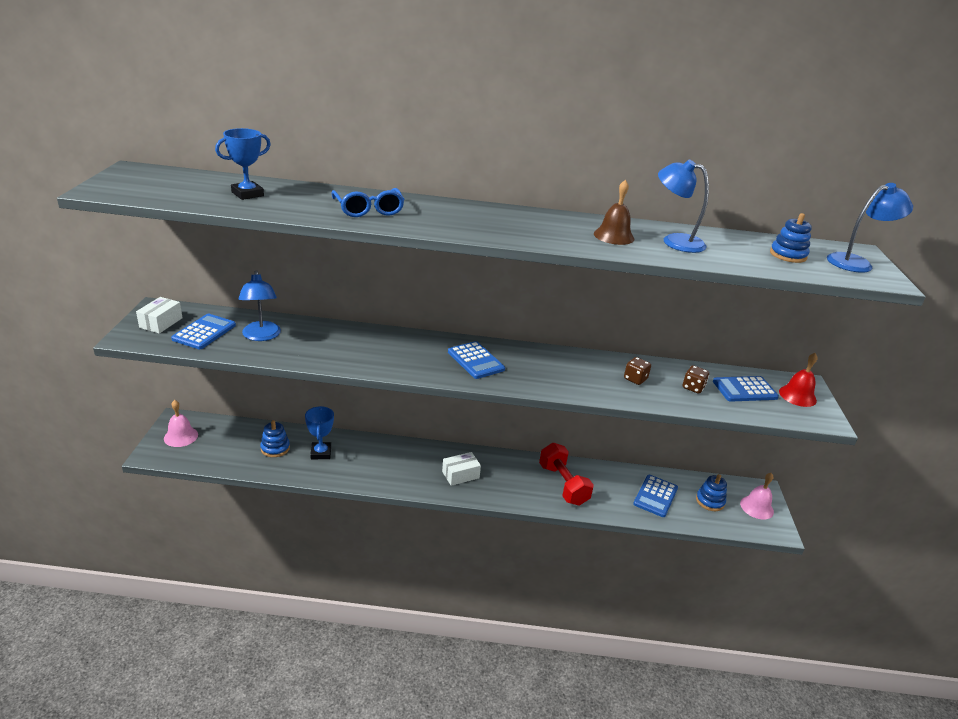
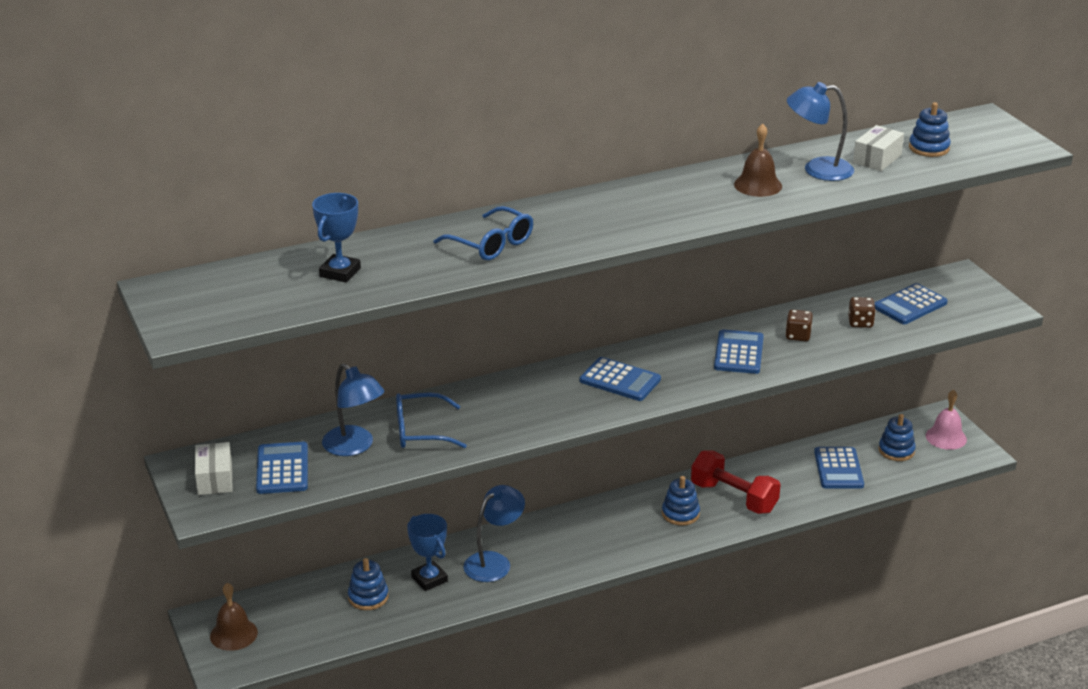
camera: 25 degrees left, 0 degrees up
pink bell [164,400,198,447] -> brown bell [210,583,258,651]
white box [442,452,481,486] -> white box moved to [853,125,904,171]
red bell [779,353,818,407] -> none
blue lamp [827,183,913,273] -> blue lamp moved to [463,485,525,582]
none -> blue glasses [396,392,467,448]
none -> blue stacking toy [662,476,700,526]
none -> blue calculator [714,329,764,374]

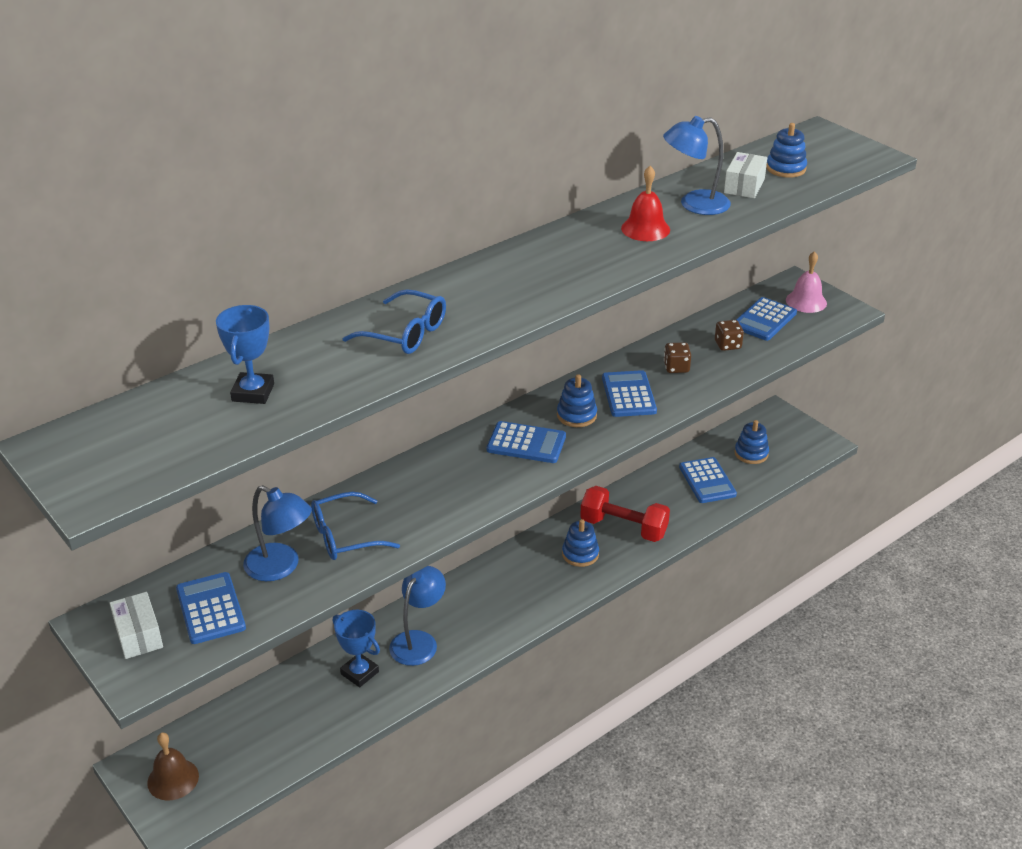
camera: 15 degrees left, 5 degrees up
blue stacking toy [348,558,388,610] -> blue stacking toy moved to [557,374,597,427]
brown bell [734,123,782,197] -> red bell [621,166,670,241]
pink bell [926,390,967,450] -> pink bell moved to [786,251,827,313]

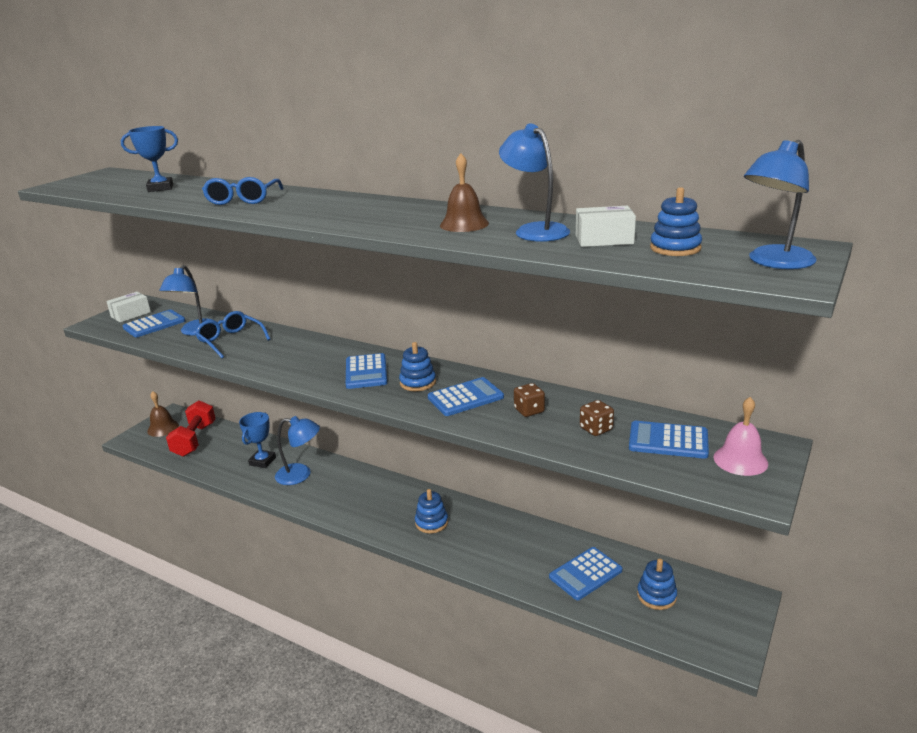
camera: 70 degrees right, 10 degrees down
red dumbbell [580,486,670,542] -> red dumbbell moved to [166,400,216,457]
red bell [621,166,670,241] -> brown bell [440,153,489,232]
none -> blue lamp [744,140,817,269]

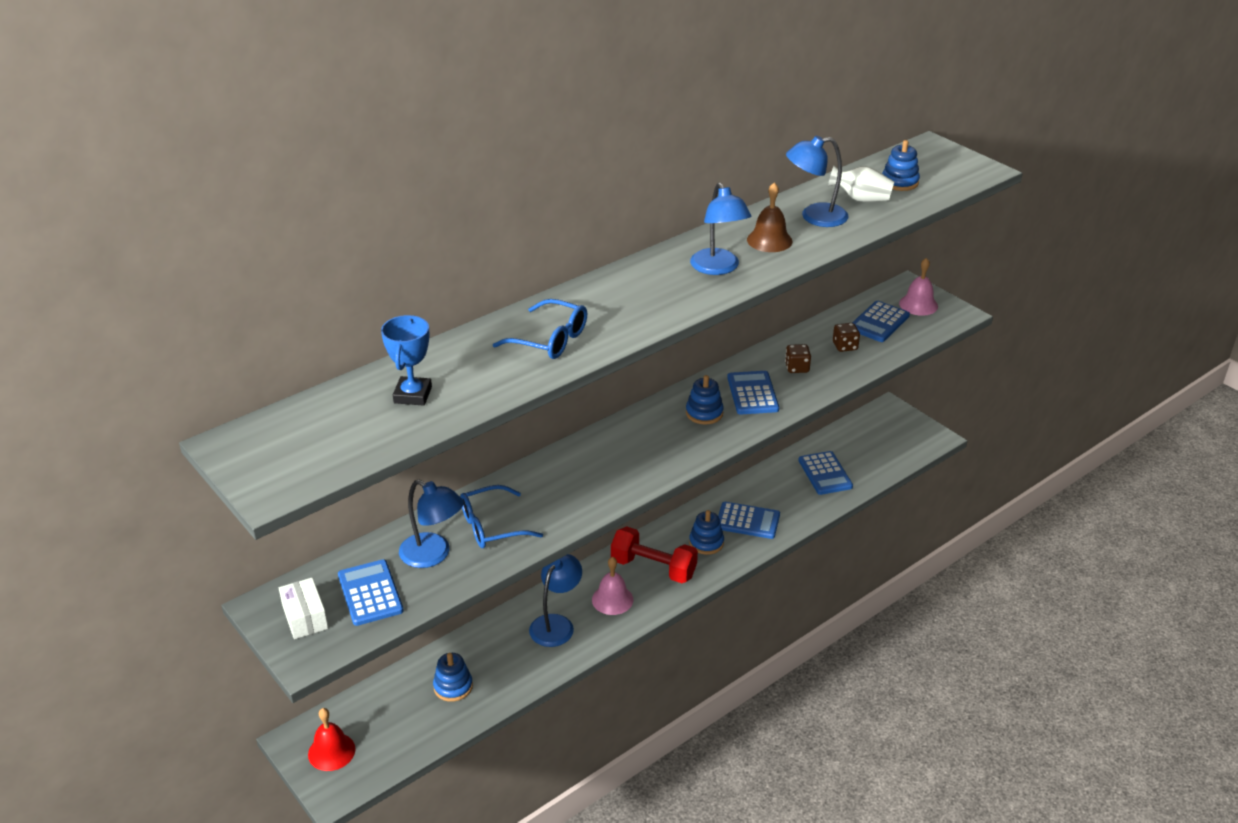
camera: 70 degrees left, 10 degrees up
brown bell [147,391,179,437] -> red bell [308,708,356,771]
red dumbbell [166,400,216,457] -> red dumbbell moved to [611,526,698,583]
blue trophy [239,412,276,468] -> none
blue calculator [346,353,388,389] -> blue calculator moved to [718,502,780,539]
white box [576,206,636,247] -> white vase [828,165,894,202]
blue stacking toy [637,559,677,610] -> blue stacking toy moved to [433,653,473,702]
blue lamp [744,140,817,269] -> blue lamp moved to [690,182,752,275]
none -> pink bell [592,557,633,615]

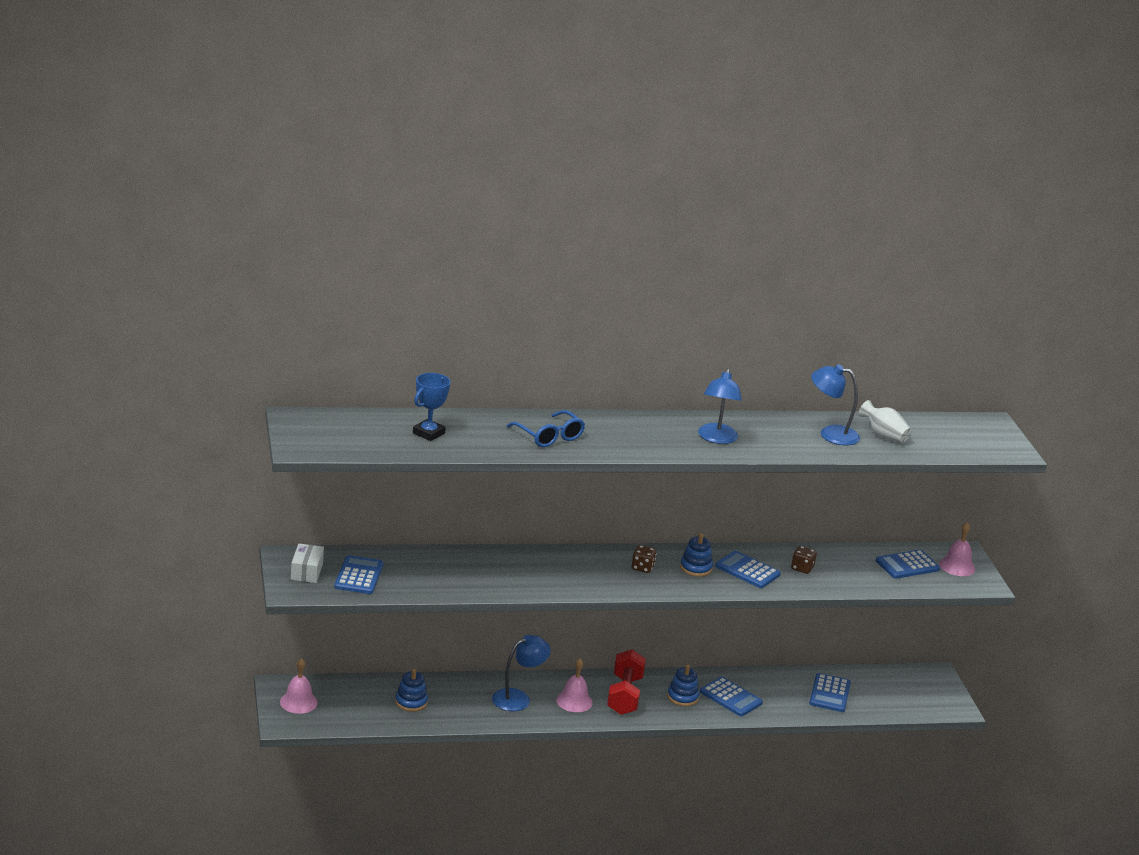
camera: 25 degrees right, 10 degrees down
red bell [308,708,356,771] -> pink bell [280,658,318,714]
blue lamp [399,480,464,568] -> none
blue glasses [460,485,543,548] -> none
red dumbbell [611,526,698,583] -> red dumbbell turned 45 degrees clockwise [607,649,646,715]
blue calculator [727,371,779,414] -> blue calculator turned 75 degrees counterclockwise [715,551,781,588]
brown bell [747,183,792,252] -> none
brown dice [833,323,860,352] -> brown dice moved to [632,545,657,573]
blue stacking toy [882,140,920,191] -> none

